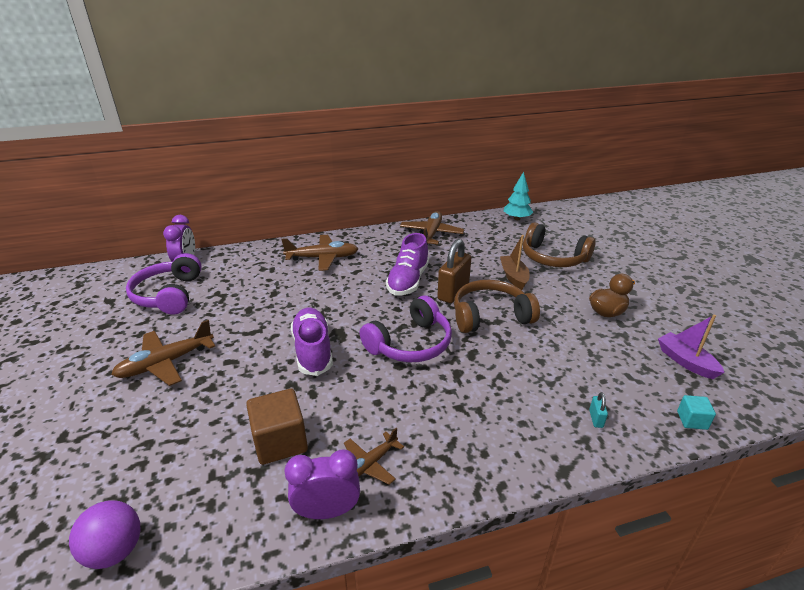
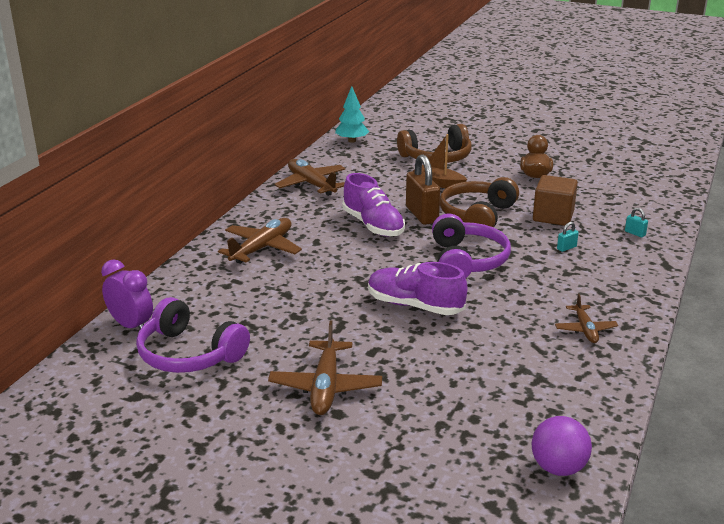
camera: 50 degrees left, 5 degrees down
brown cube [246,389,308,465] -> brown cube moved to [533,175,578,226]
purple clock [284,450,360,519] -> none
purple boat [658,314,725,379] -> none
turquoise cube [677,395,716,430] -> none
none -> turquoise padlock [557,222,579,252]

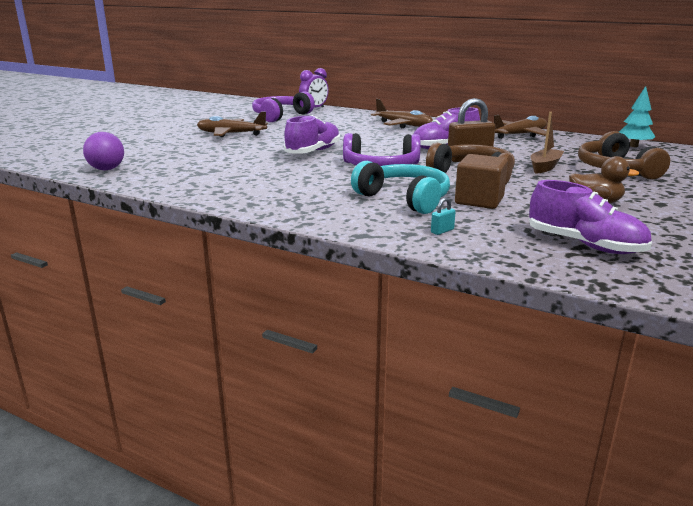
camera: 95 degrees right, 5 degrees down
brown plane [555,294,618,343] -> none
turquoise padlock [557,222,579,252] -> turquoise headphones [351,161,450,214]
none -> purple shoe [529,180,652,254]

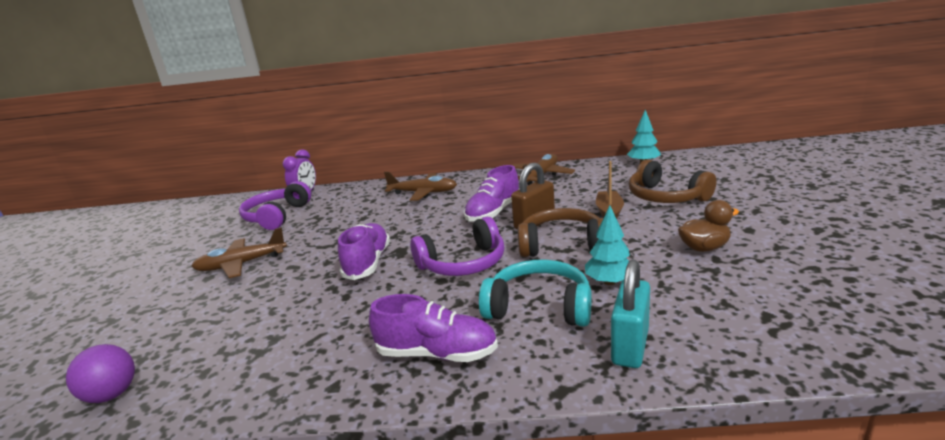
camera: 25 degrees left, 0 degrees up
turquoise padlock [431,198,456,235] -> turquoise padlock [611,260,650,368], size x2.35
brown cube [455,154,508,209] -> turquoise tree [585,206,630,285]
purple shoe [529,180,652,254] -> purple shoe moved to [369,294,498,362]

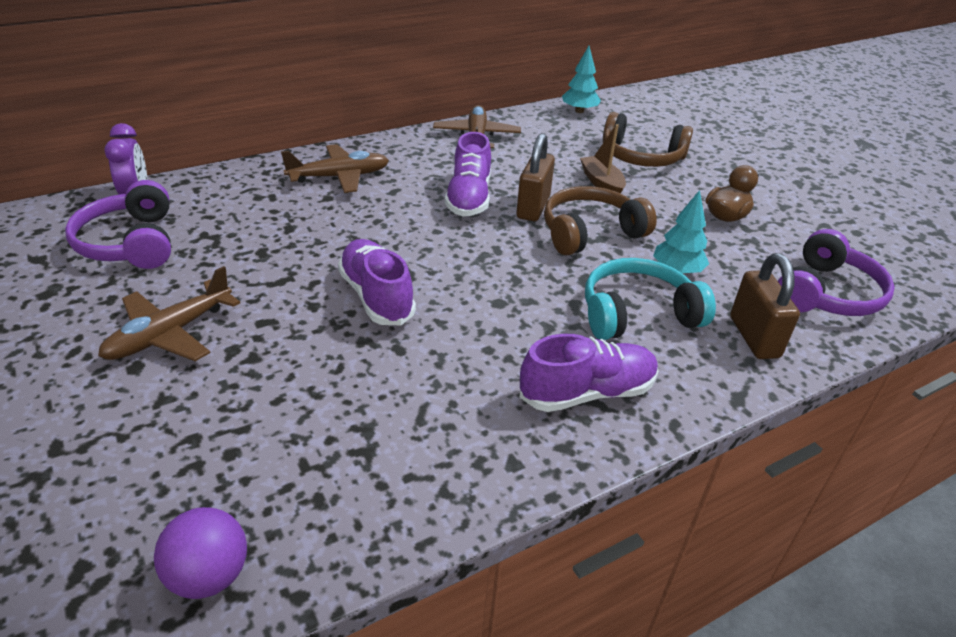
camera: 35 degrees left, 15 degrees up
purple headphones [410,217,504,276] -> purple headphones moved to [778,229,895,316]
turquoise padlock [611,260,650,368] -> brown padlock [730,253,800,359]

